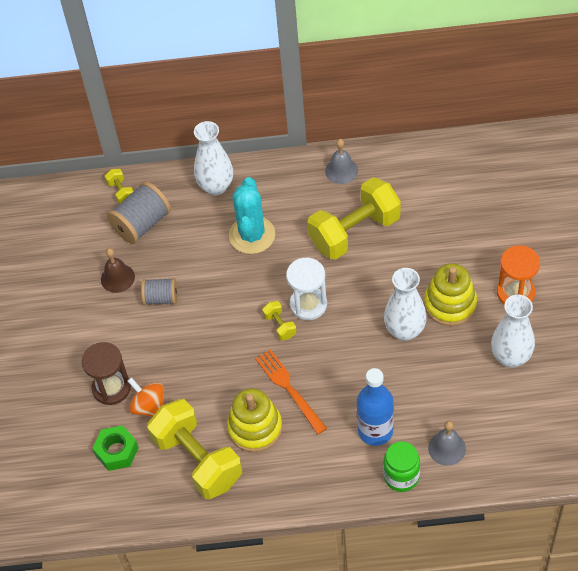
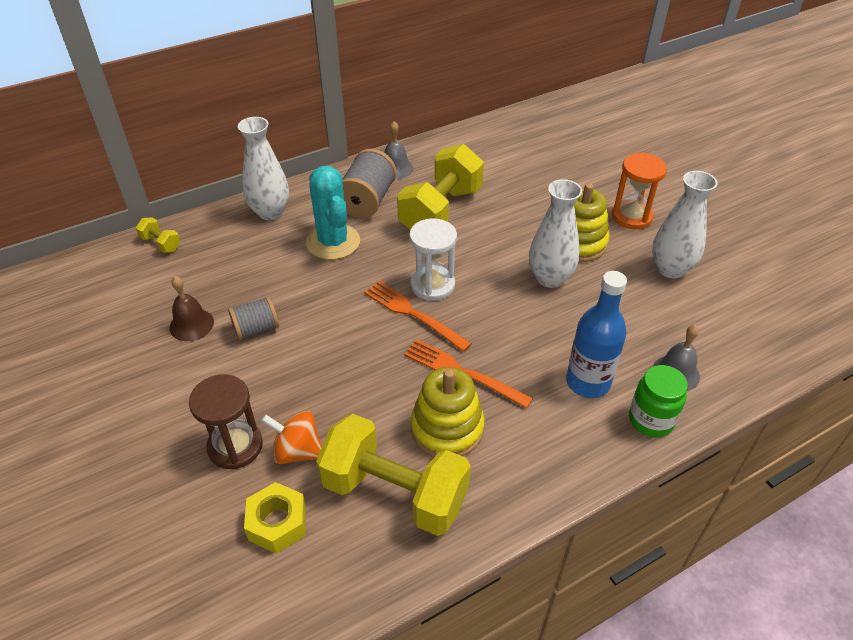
camera: 30 degrees left, 10 degrees down
green nut [92,425,139,471] -> yellow nut [244,482,306,554]
grey spool [107,181,171,244] -> grey spool moved to [342,149,396,218]
yellow dumbbell [262,301,297,341] -> orange fork [364,281,472,352]

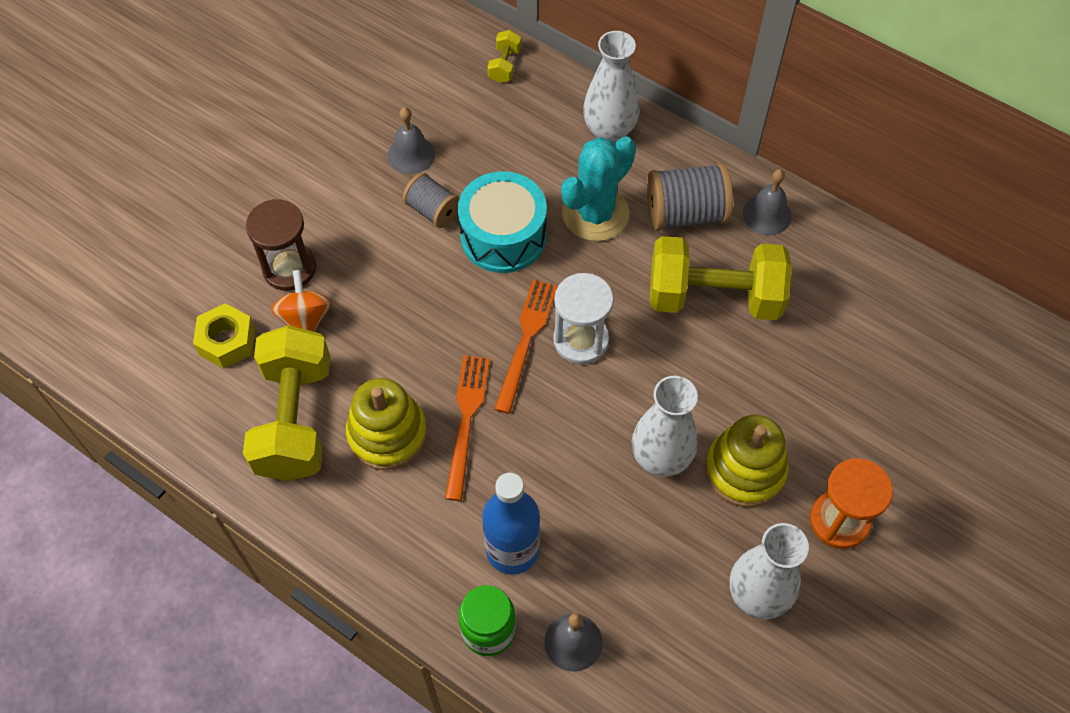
camera: 65 degrees right, 15 degrees up
brown bell [169,276,214,341] -> grey bell [388,107,435,174]
none -> turquoise drum [458,171,547,273]

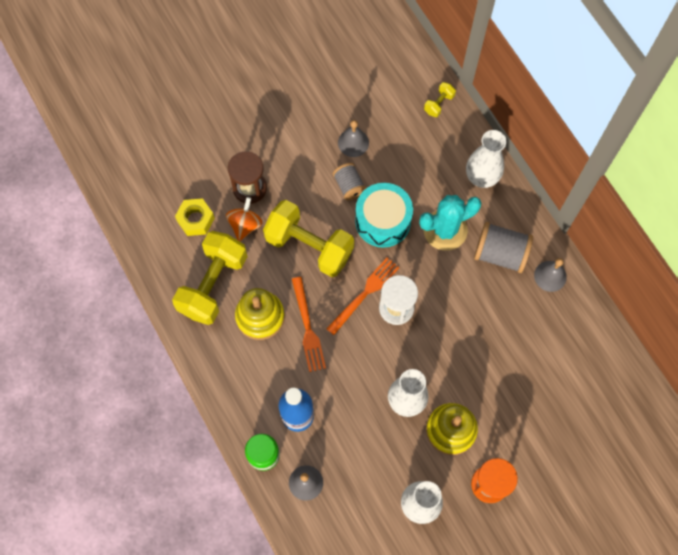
camera: 25 degrees right, 10 degrees up
orange fork [445,355,490,501] -> orange fork turned 135 degrees clockwise [292,277,326,372]
yellow dumbbell [650,236,792,320] -> yellow dumbbell moved to [263,200,354,277]

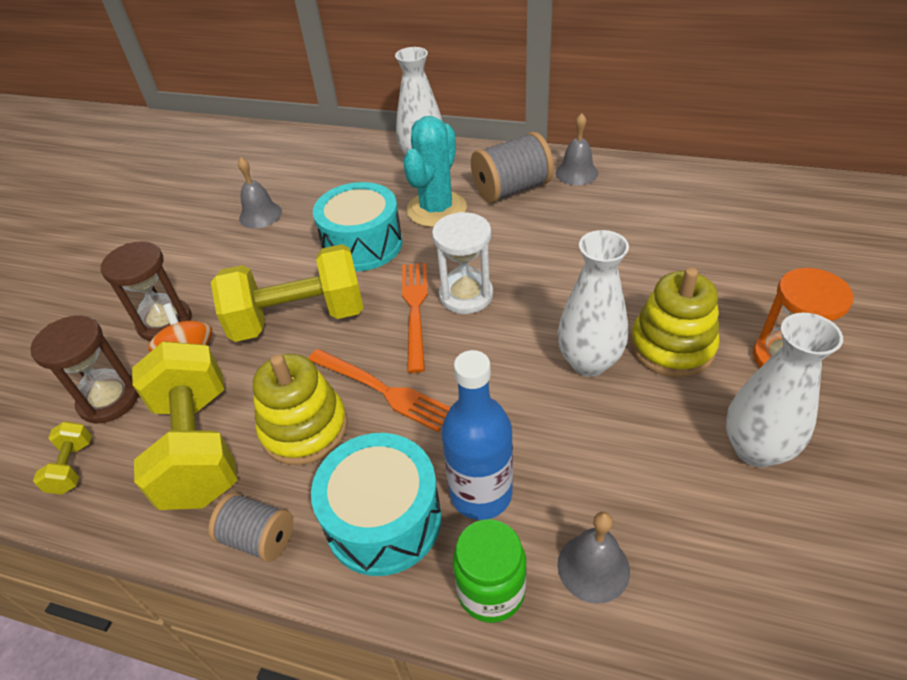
camera: 40 degrees left, 25 degrees down
yellow nut [175,198,215,236] -> brown hourglass [30,315,139,424]
grey spool [333,163,366,200] -> grey spool moved to [208,492,293,562]
yellow dumbbell [424,82,456,117] -> yellow dumbbell moved to [33,421,92,495]
none -> turquoise drum [311,433,441,576]

